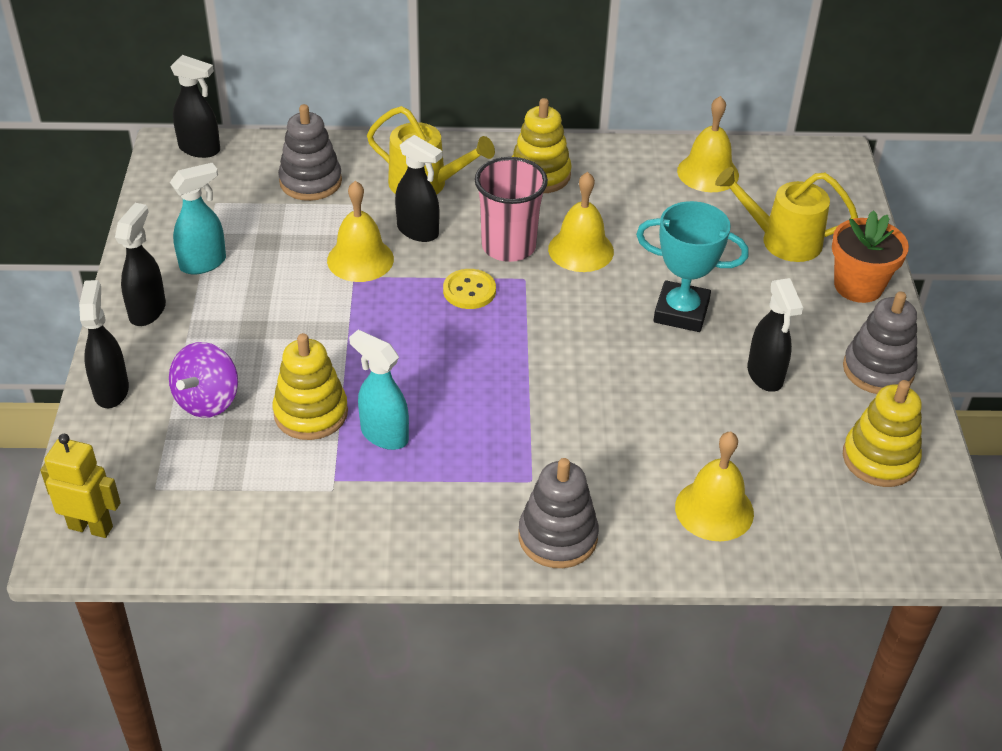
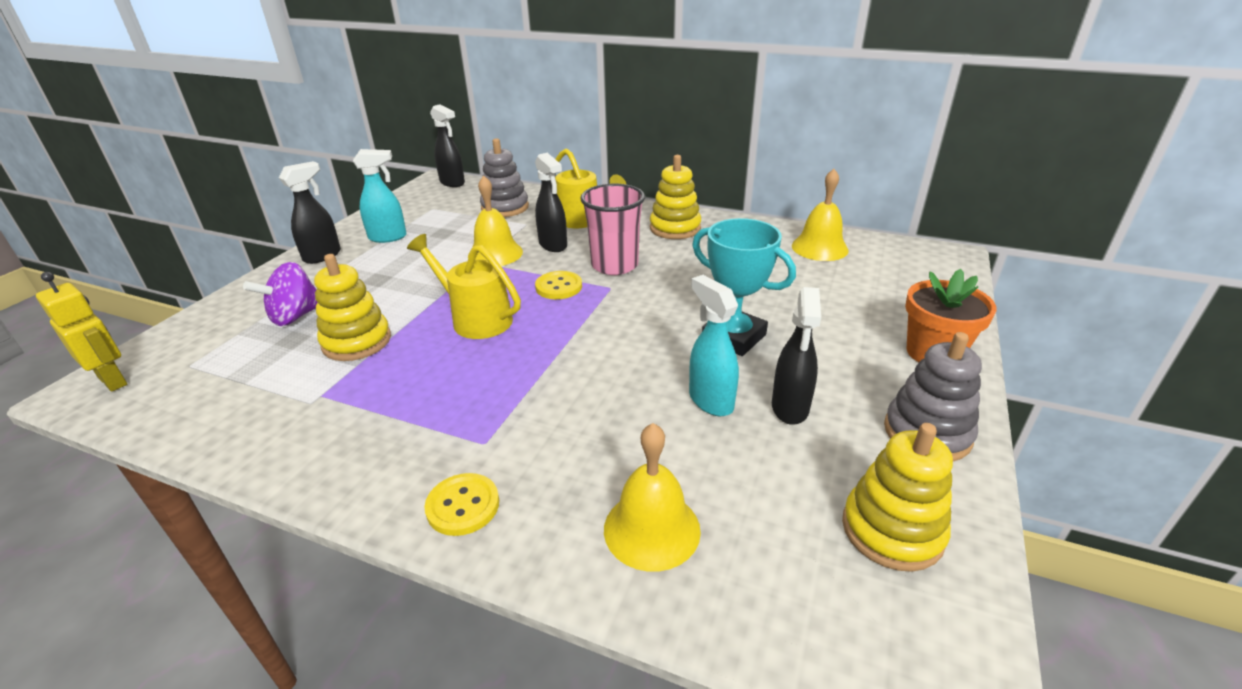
camera: 25 degrees right, 10 degrees down
black spray bottle [79,280,129,408] -> none
turquoise spray bottle [349,330,409,450] -> turquoise spray bottle moved to [689,275,739,416]
grey stacking toy [518,458,599,568] -> yellow button [424,473,499,536]
yellow bell [548,172,614,272] -> none
yellow watering can [715,167,858,262] -> yellow watering can moved to [407,234,521,339]

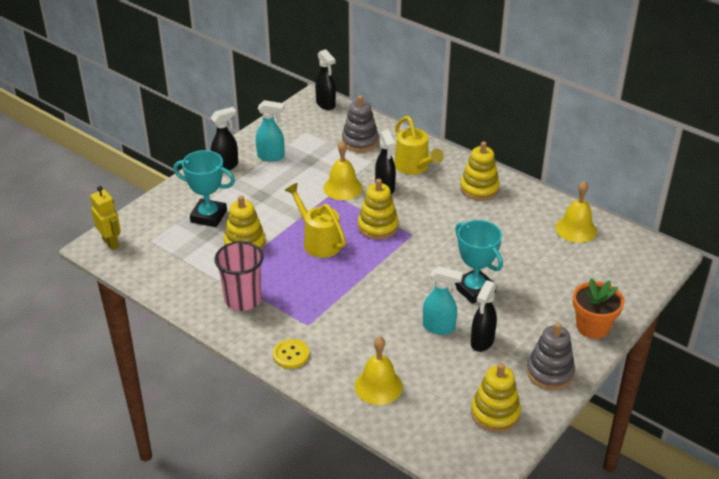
camera: 15 degrees right, 5 degrees up
purple spinning top [243,262,318,326] -> turquoise trophy [173,150,235,227]
yellow button [535,271,582,299] -> yellow stacking toy [358,179,399,240]
pink cup [580,184,645,275] -> pink cup moved to [214,241,264,311]
turquoise spray bottle [689,275,739,416] -> turquoise spray bottle turned 120 degrees clockwise [423,266,463,335]

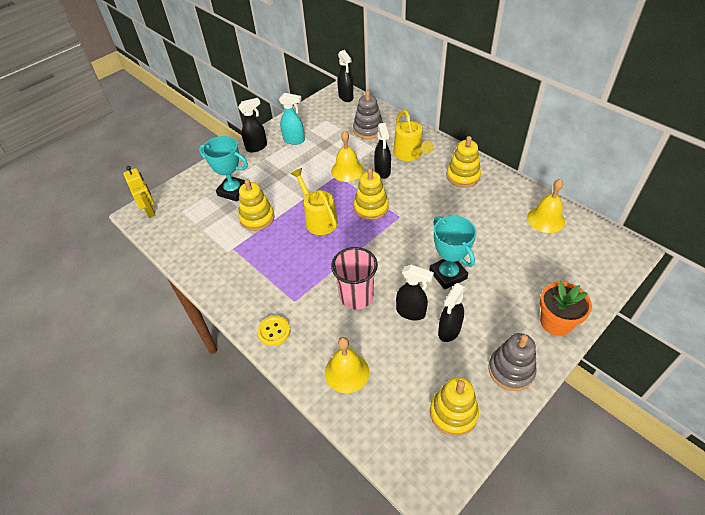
camera: 10 degrees right, 10 degrees up
pink cup [214,241,264,311] -> pink cup moved to [331,247,378,310]
turquoise spray bottle [423,266,463,335] -> black spray bottle [396,265,434,320]

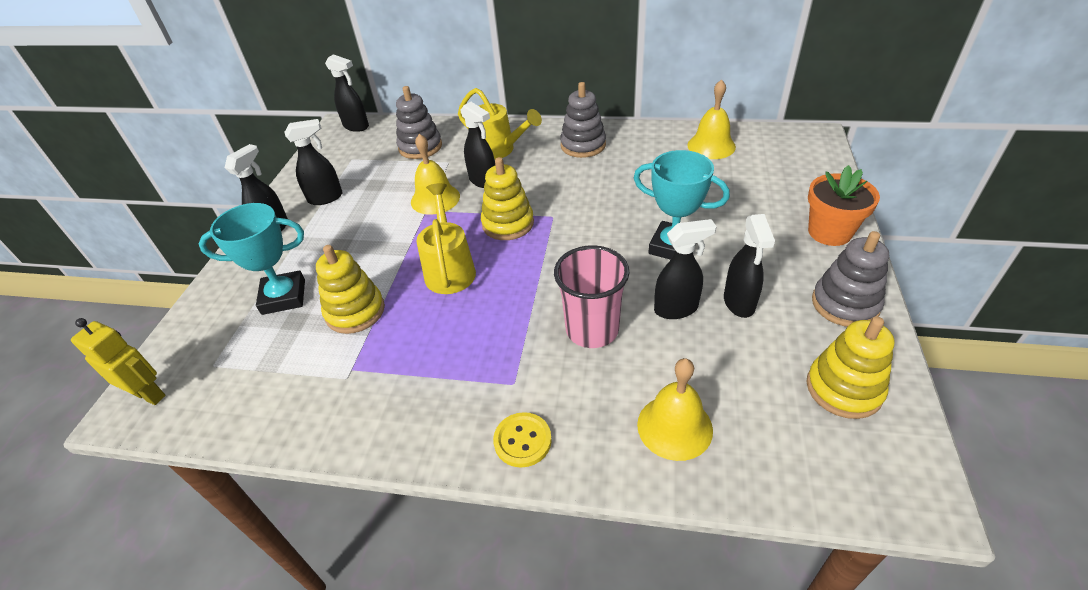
camera: 35 degrees left, 5 degrees down
turquoise spray bottle [279,93,305,145] -> black spray bottle [284,119,342,205]
yellow watering can [290,168,338,235] -> yellow watering can turned 60 degrees clockwise [416,183,476,294]
yellow stacking toy [446,136,481,188] -> grey stacking toy [560,82,606,158]

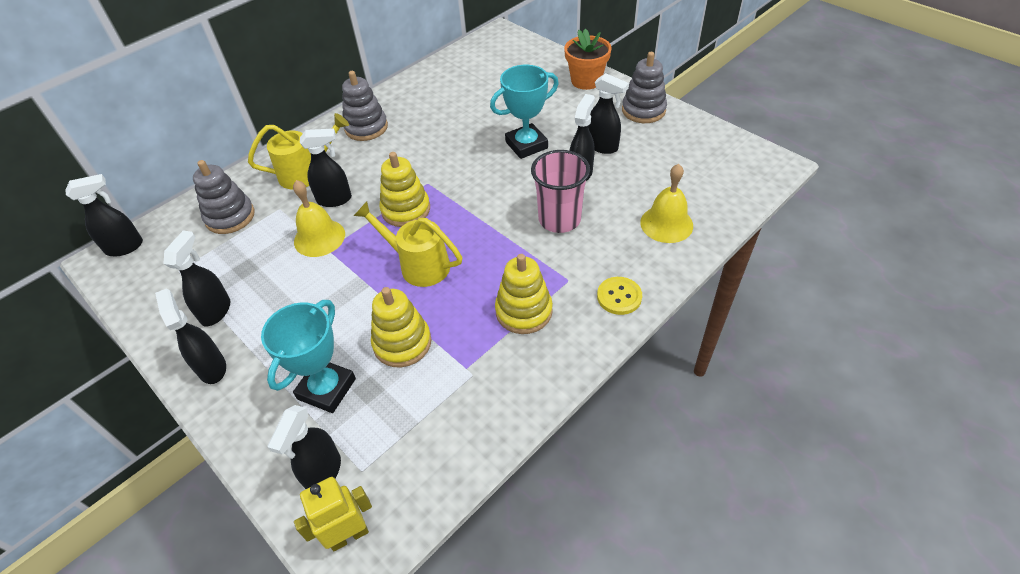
camera: 55 degrees left, 5 degrees up
yellow bell [687,79,736,159] -> none
yellow stacking toy [806,317,895,419] -> yellow stacking toy moved to [495,254,553,334]
none -> black spray bottle [267,405,341,489]

